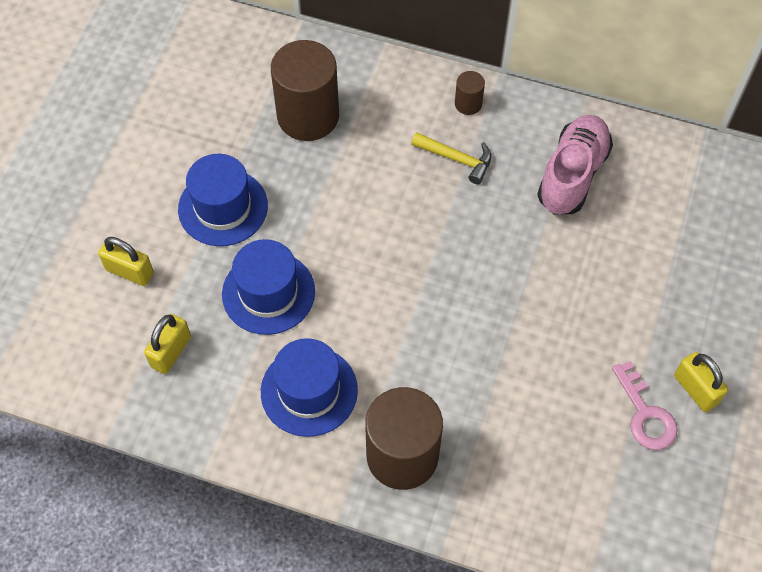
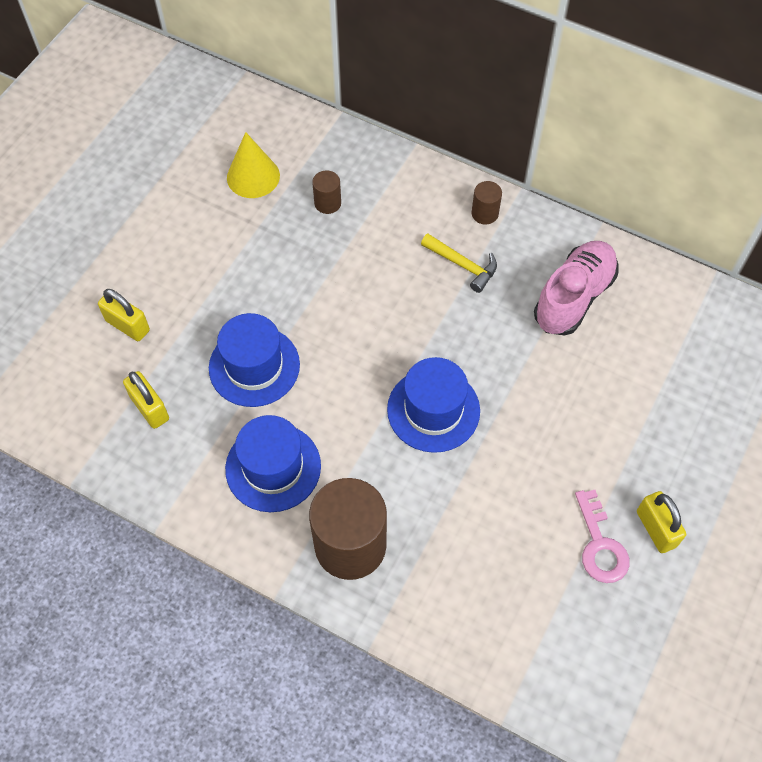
camera: 10 degrees right, 0 degrees up
yellow padlock [144,314,191,374] -> yellow padlock turned 75 degrees counterclockwise [123,371,169,429]
blue hat [178,154,268,246] -> blue hat moved to [387,357,480,453]
brown cylinder [271,40,339,141] -> brown cylinder [312,170,341,214], size x0.45
none -> yellow cone [227,132,280,198]

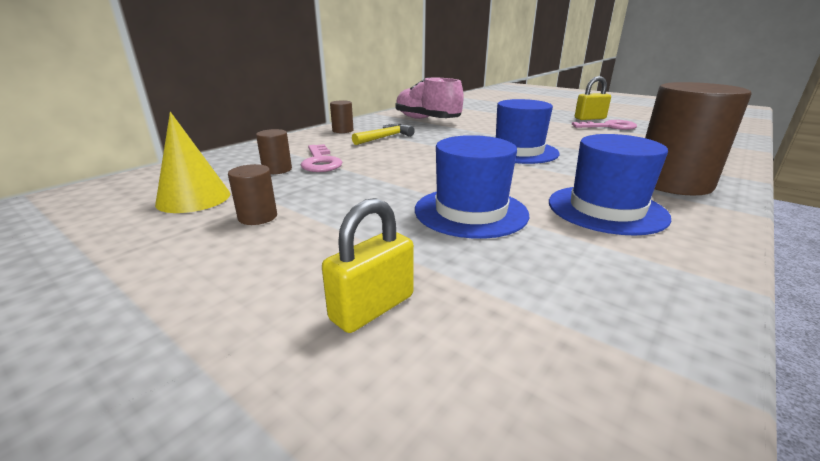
camera: 80 degrees left, 35 degrees down
yellow padlock [123,371,169,429] -> none
none -> brown cylinder [228,164,277,225]
none -> pink key [301,144,343,172]

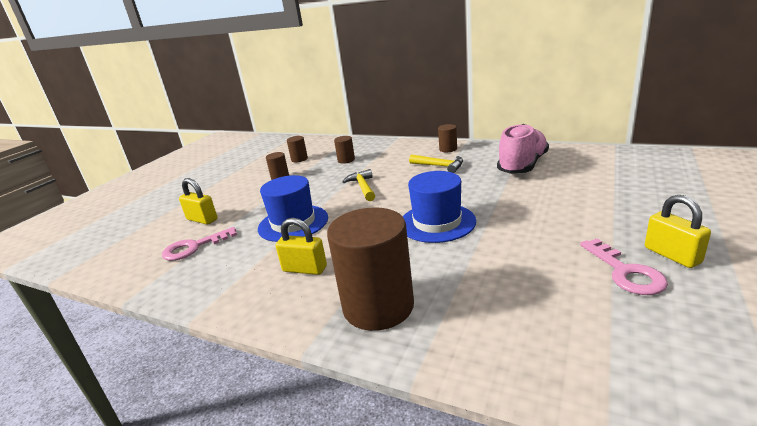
camera: 80 degrees right, 0 degrees up
yellow cone [155,112,230,213] -> brown cylinder [287,136,308,162]
pink key [301,144,343,172] -> pink key moved to [162,227,237,261]
blue hat [549,134,671,236] -> yellow padlock [275,218,327,275]
none -> yellow hammer [342,169,375,201]

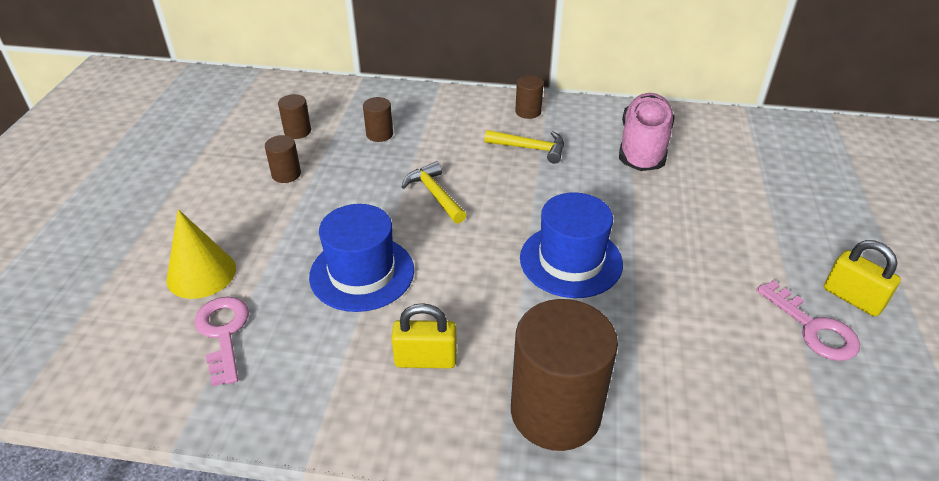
camera: 20 degrees left, 15 degrees up
pink key [162,227,237,261] -> pink key turned 120 degrees clockwise [194,297,249,387]
yellow padlock [179,178,218,225] -> yellow cone [166,209,236,299]

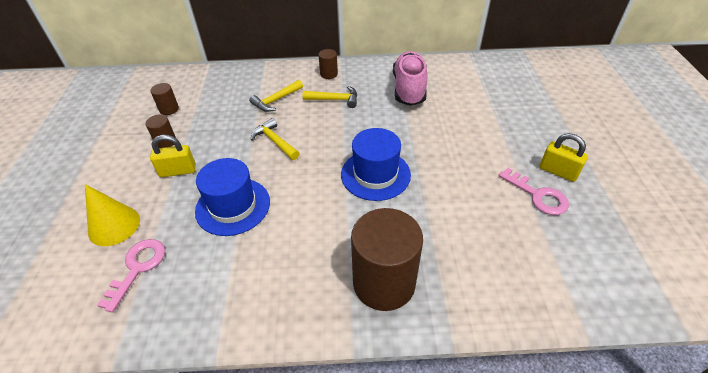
camera: 10 degrees left, 5 degrees up
pink key [194,297,249,387] -> pink key turned 45 degrees clockwise [97,239,165,312]
brown cylinder [363,97,393,142] -> none
yellow padlock [391,303,457,368] -> yellow padlock moved to [150,135,196,177]
none -> yellow hammer [249,80,303,112]

